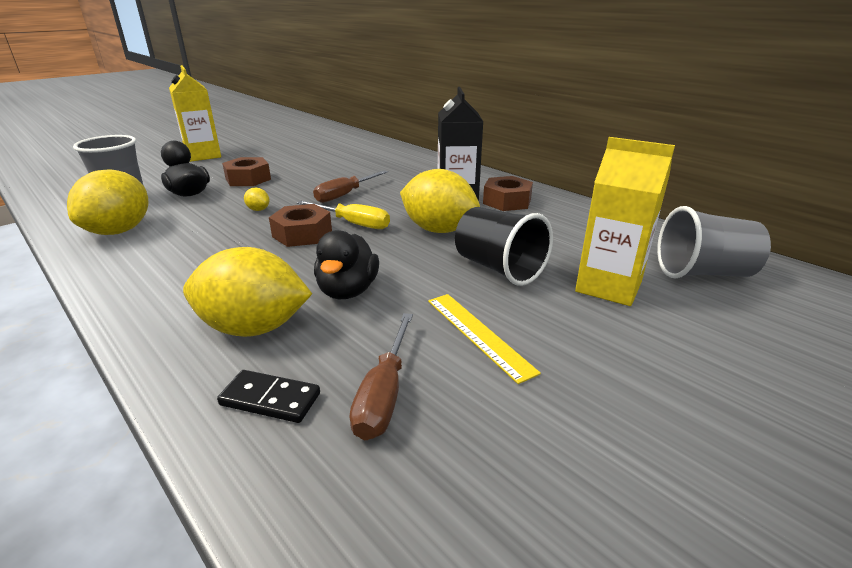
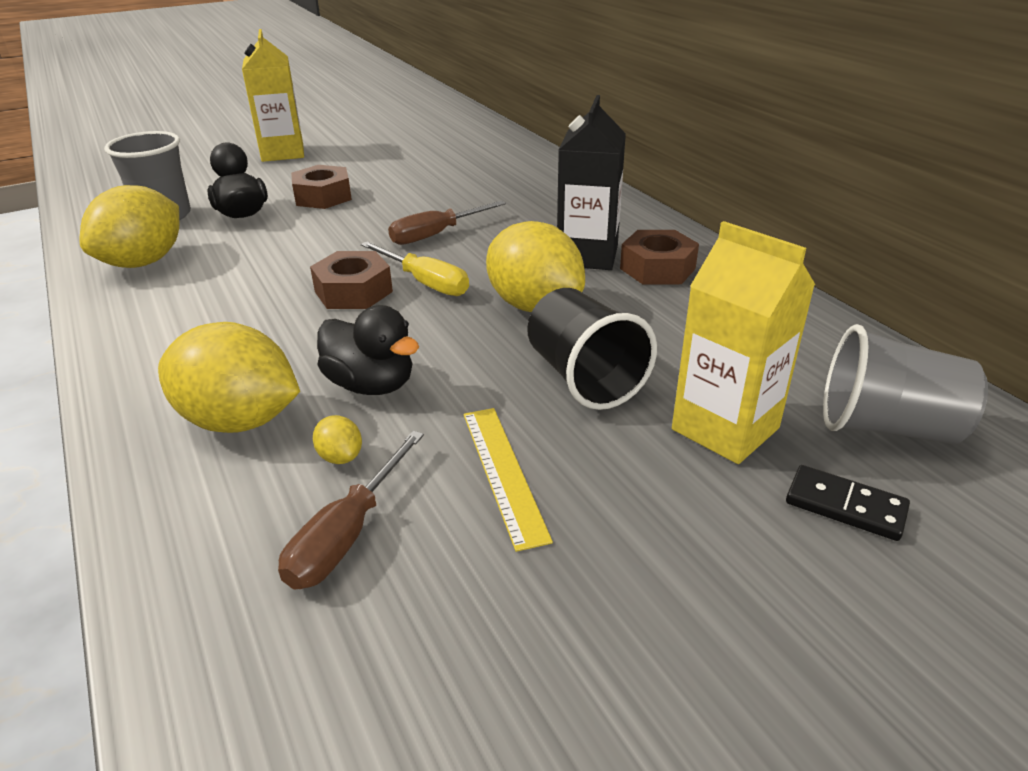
camera: 15 degrees right, 5 degrees up
black domino [217,370,320,423] -> black domino moved to [786,465,910,541]
yellow lemon [244,187,269,211] -> yellow lemon moved to [313,415,362,464]
black duck [314,230,379,299] -> black duck turned 75 degrees counterclockwise [317,305,419,395]

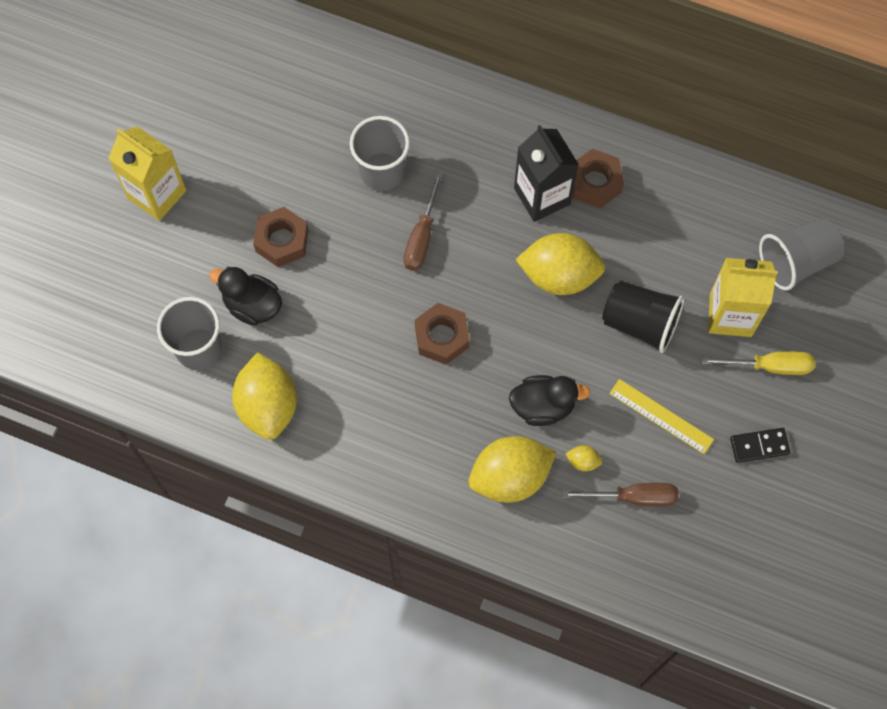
camera: 40 degrees left, 35 degrees up
brown screwdriver [278,431,424,590] -> brown screwdriver turned 75 degrees counterclockwise [562,483,678,506]
yellow screwdriver [361,241,469,296] -> yellow screwdriver moved to [701,351,815,375]
black domino [786,465,910,541] -> black domino moved to [730,428,790,463]
none -> grey cup [350,116,410,191]

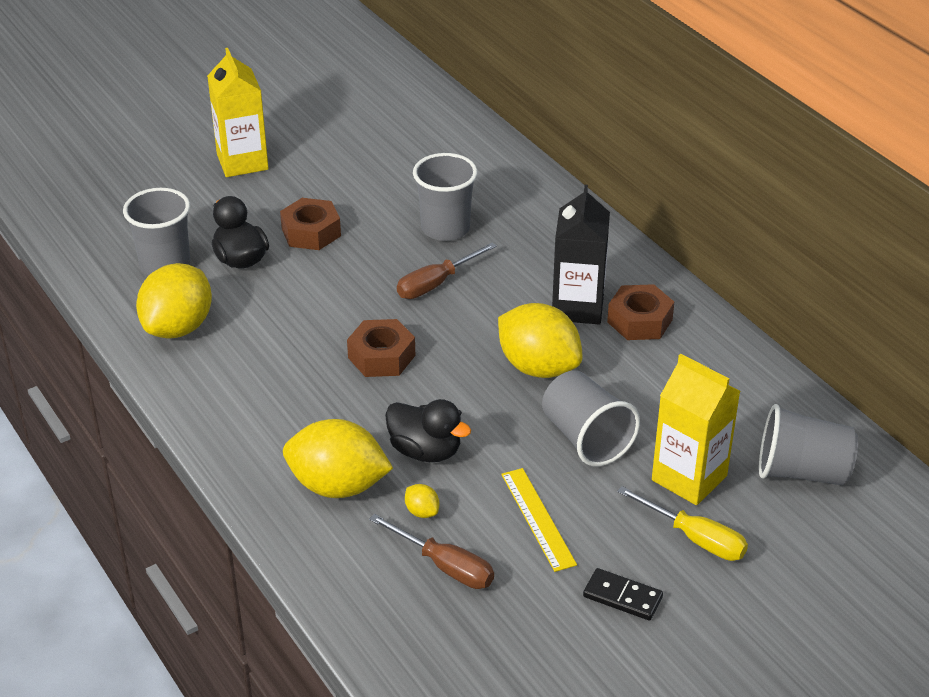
camera: 35 degrees right, 30 degrees down
black cup [602,281,685,353] -> grey cup [542,370,640,466]

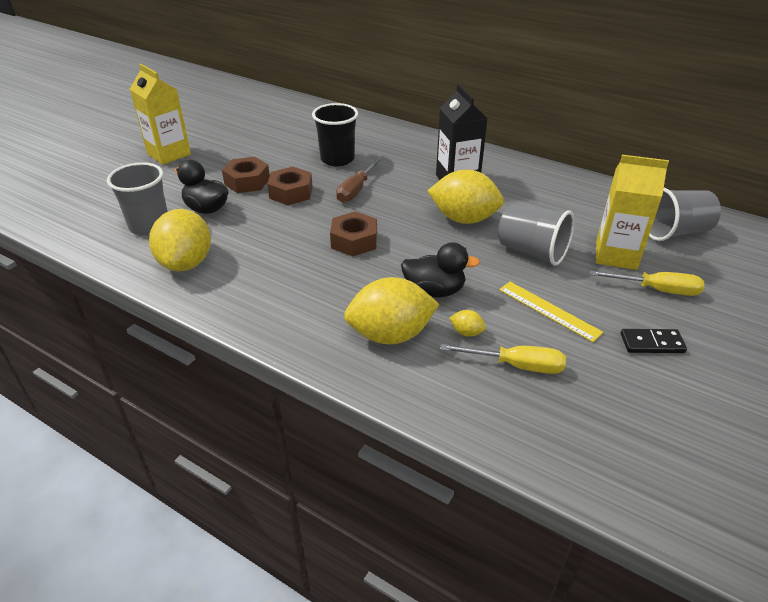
camera: 25 degrees left, 0 degrees up
brown screwdriver [369,514,494,589] -> yellow screwdriver [440,344,566,374]
grey cup [413,153,478,241] -> black cup [312,103,358,166]
brown nut [607,284,674,340] -> brown nut moved to [267,167,313,205]

